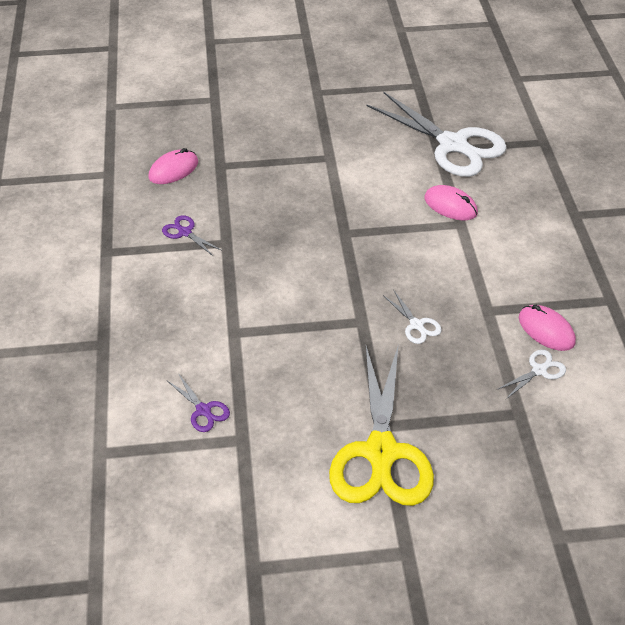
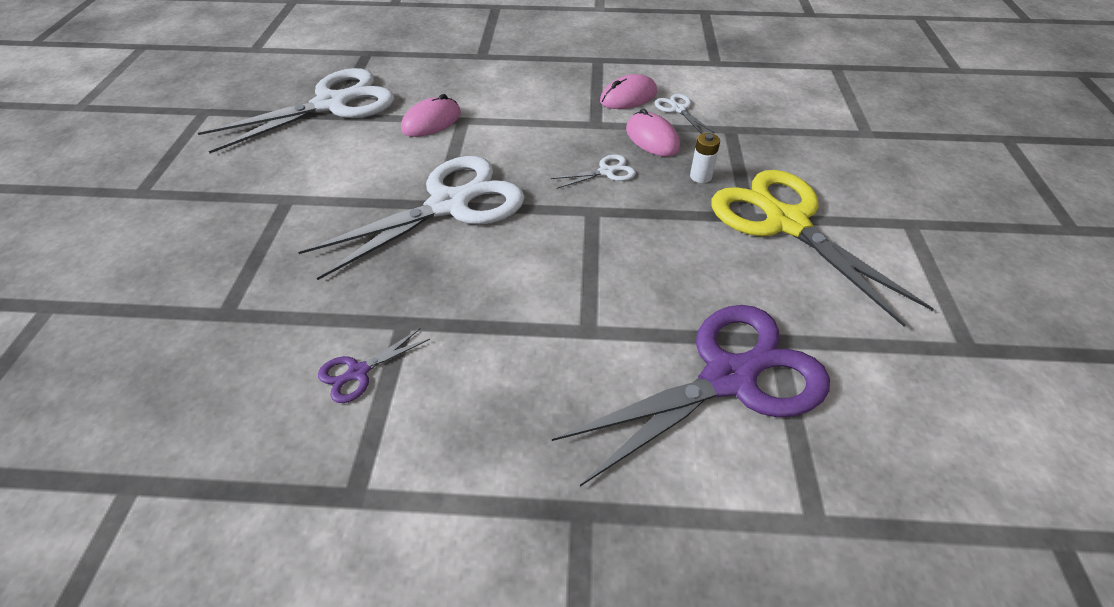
camera: 80 degrees left, 0 degrees up
pink mouse [149,148,198,184] -> pink mouse moved to [626,108,680,156]
purple scissors [168,373,230,432] -> purple scissors [552,305,830,486], size x2.45
yellow scissors [329,344,434,506] -> yellow scissors turned 135 degrees counterclockwise [712,170,934,327]
none -> white scissors [298,156,525,280]
none -> white battery [690,133,720,183]

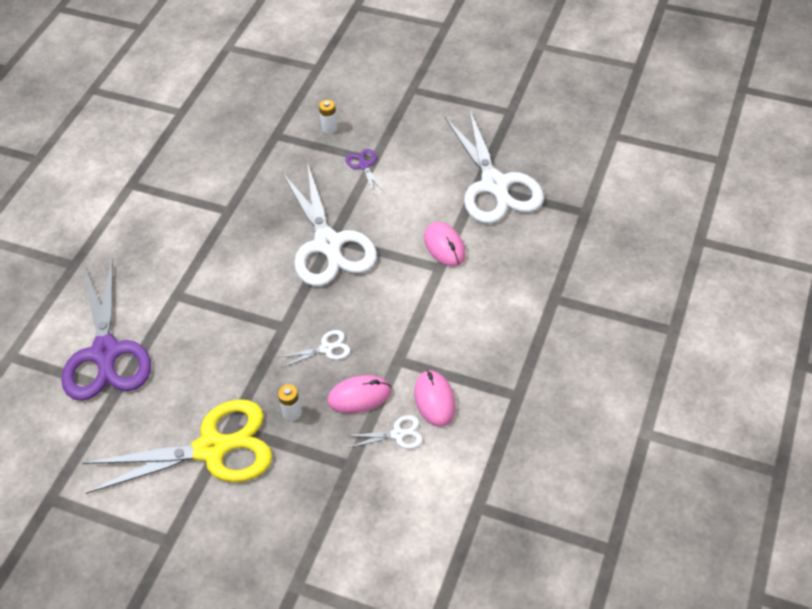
camera: 110 degrees right, 5 degrees up
purple scissors [318,328,430,403] -> purple scissors moved to [346,149,384,195]
white scissors [551,155,636,189] -> white scissors turned 105 degrees counterclockwise [280,330,350,368]
none -> white battery [319,100,338,134]

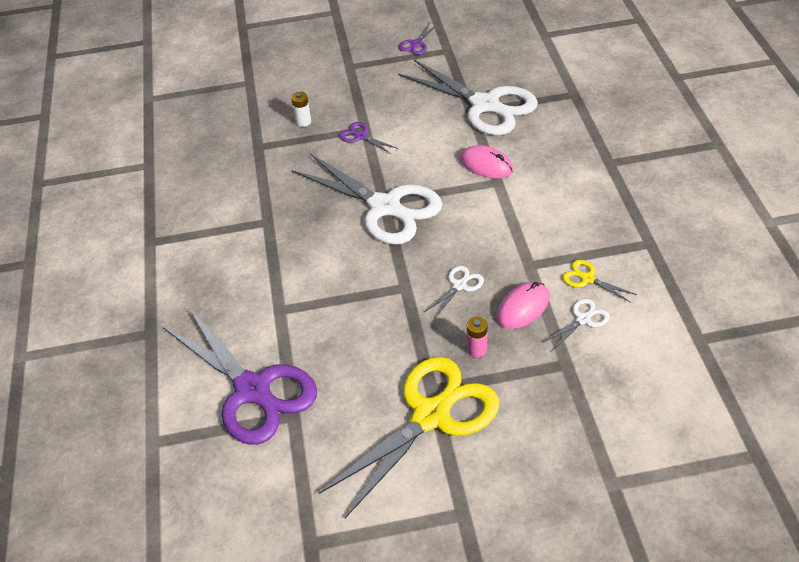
camera: 30 degrees left, 5 degrees down
white battery [278,384,302,421] -> pink battery [467,317,487,357]
pink mouse [414,370,456,427] -> yellow scissors [562,260,637,303]
none -> purple scissors [399,22,439,55]

